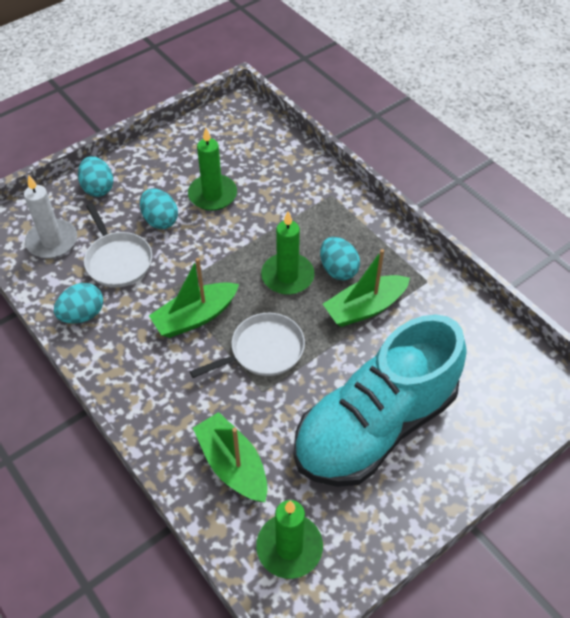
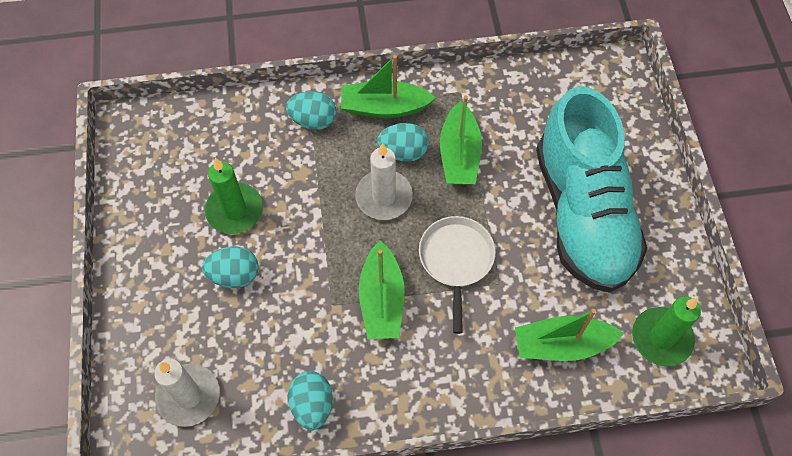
camera: 60 degrees left, 10 degrees up
turquoise egg [78,156,113,197] -> turquoise egg moved to [286,91,336,130]
white pan [84,203,152,288] -> none
green candle [261,211,314,295] -> white candle [355,143,413,220]
none -> green boat [341,55,436,118]

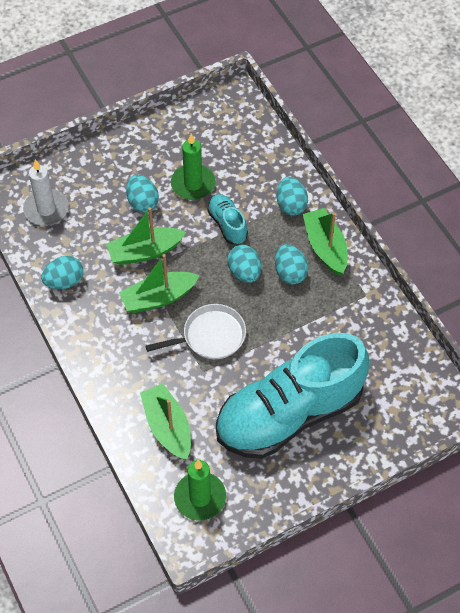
camera: 70 degrees right, 5 degrees down
white candle [355,143,413,220] -> turquoise egg [227,245,261,283]
green boat [440,95,482,185] -> green boat moved to [106,207,186,265]
none -> turquoise shoe [208,194,248,244]

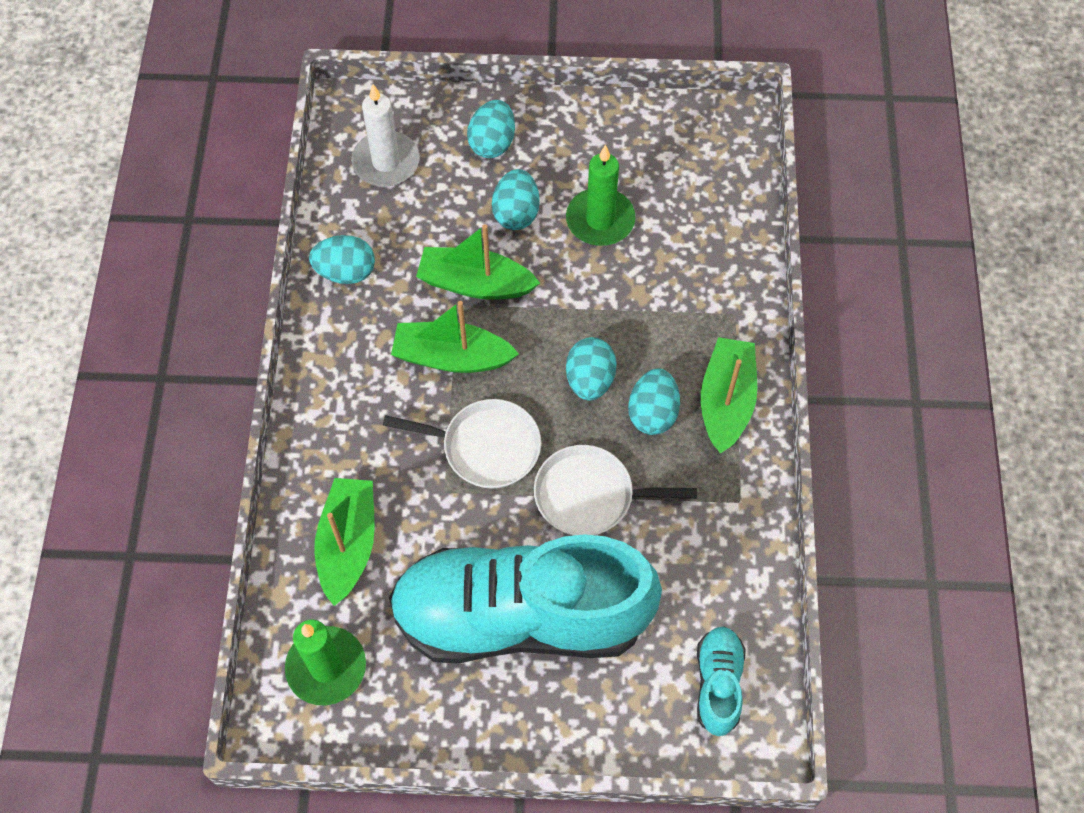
camera: 30 degrees right, 5 degrees up
turquoise shoe [208,194,248,244] -> turquoise shoe moved to [697,626,746,736]
turquoise egg [276,177,308,216] -> turquoise egg moved to [467,100,515,158]
none -> white pan [534,445,697,536]

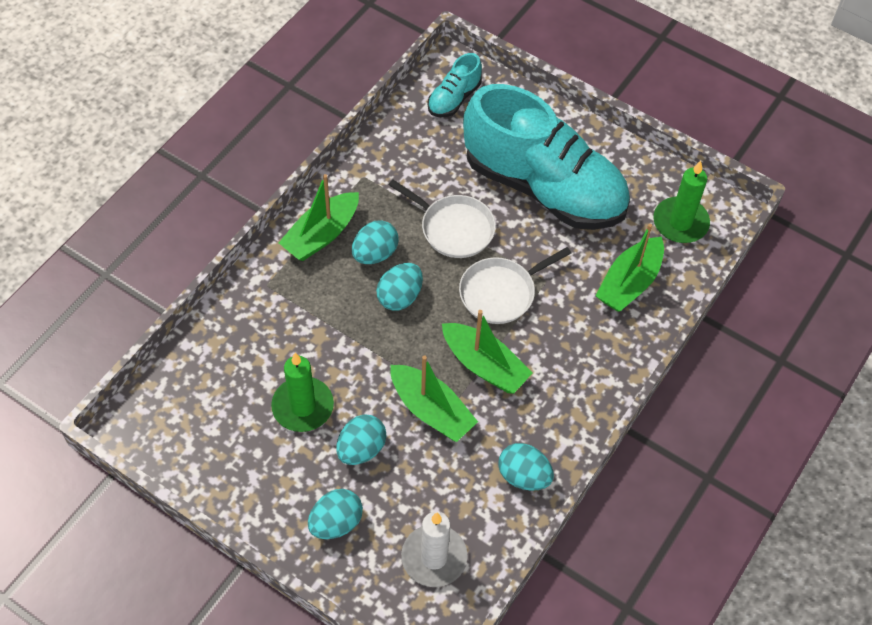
camera: 150 degrees left, 5 degrees down
white pan [383,399,541,489] -> white pan turned 75 degrees counterclockwise [459,247,571,324]

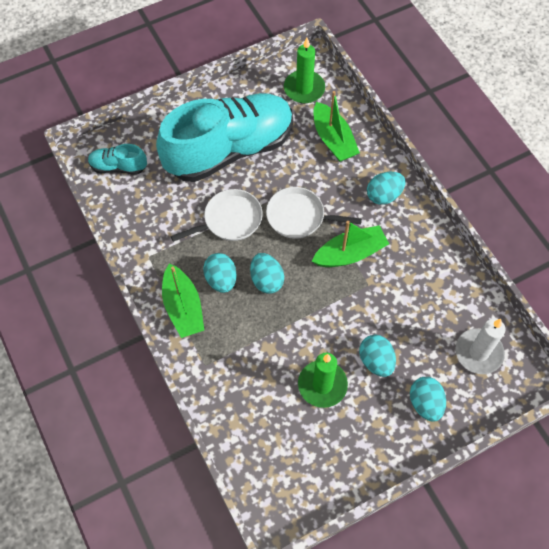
camera: 60 degrees left, 5 degrees up
green boat [390,356,478,442] -> none
turquoise shoe [428,53,482,117] -> turquoise shoe turned 120 degrees clockwise [88,144,147,175]
white pan [459,247,571,324] -> white pan turned 105 degrees clockwise [266,187,362,239]
turquoise egg [498,443,554,491] -> turquoise egg moved to [367,172,405,205]

